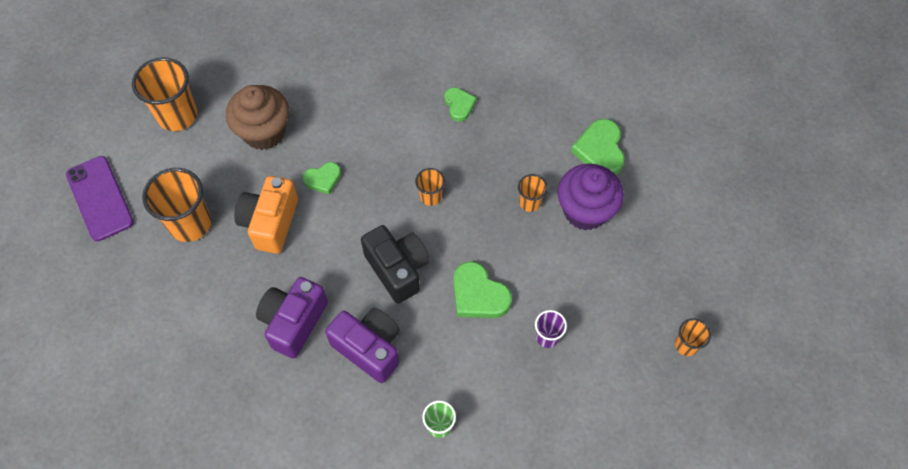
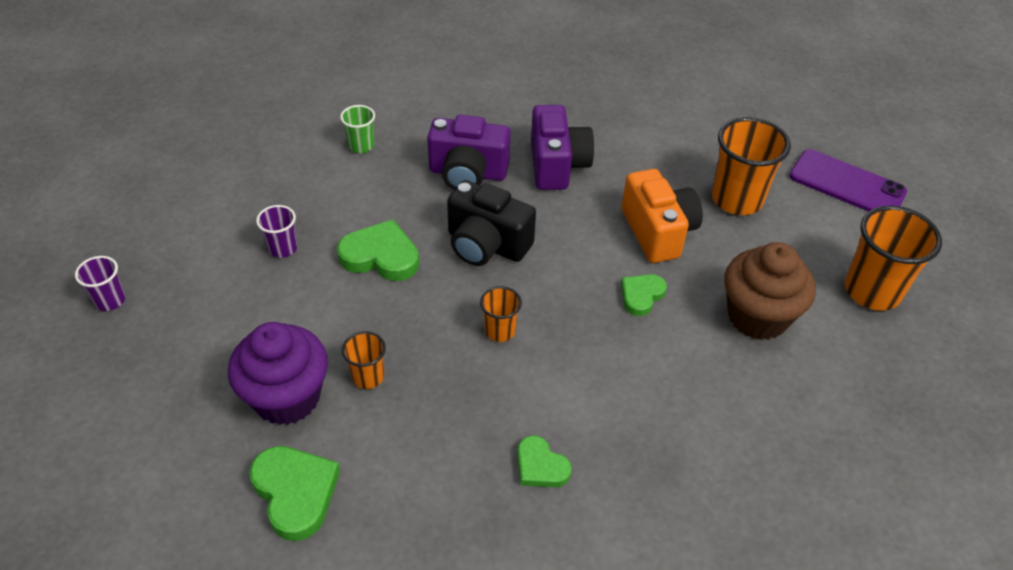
camera: 150 degrees right, 15 degrees down
orange cup [675,318,711,356] -> purple cup [75,256,126,311]

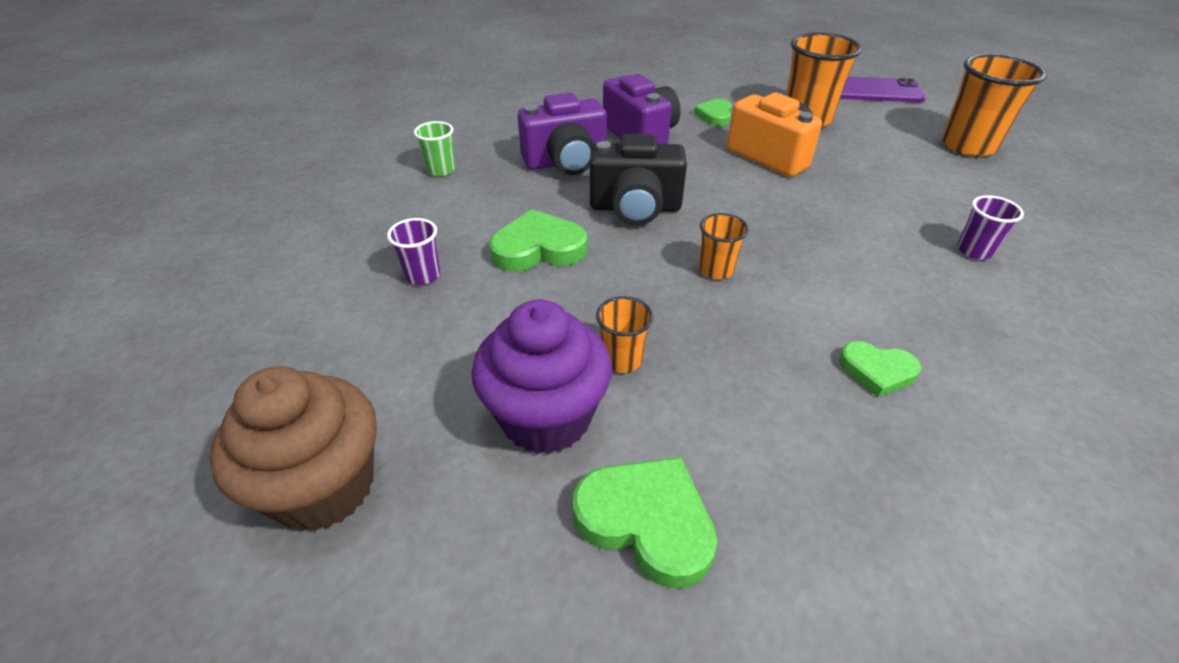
camera: 25 degrees left, 5 degrees down
purple cup [75,256,126,311] -> purple cup moved to [957,195,1024,260]
green heart [621,274,667,316] -> green heart moved to [694,99,732,126]
brown cupcake [724,242,816,340] -> brown cupcake moved to [210,366,377,532]

